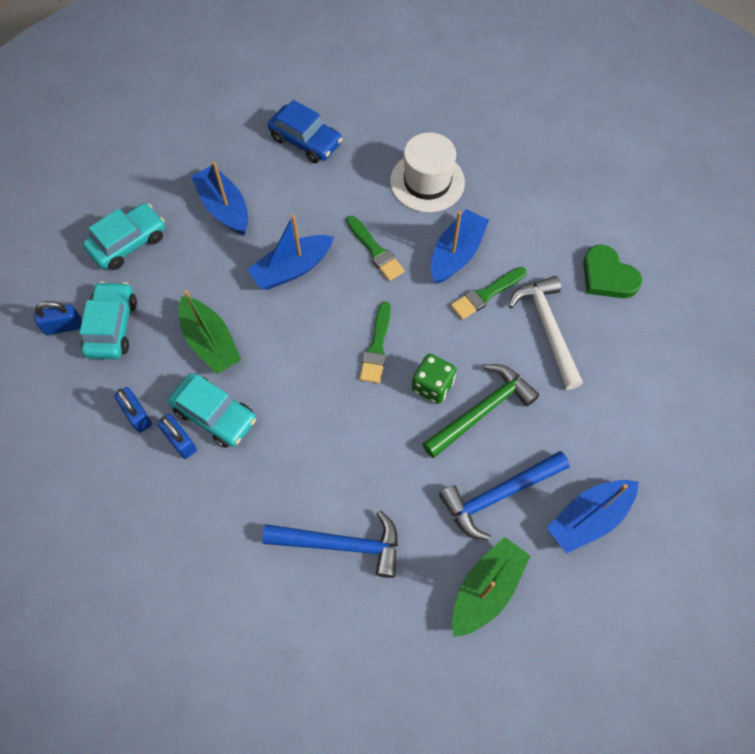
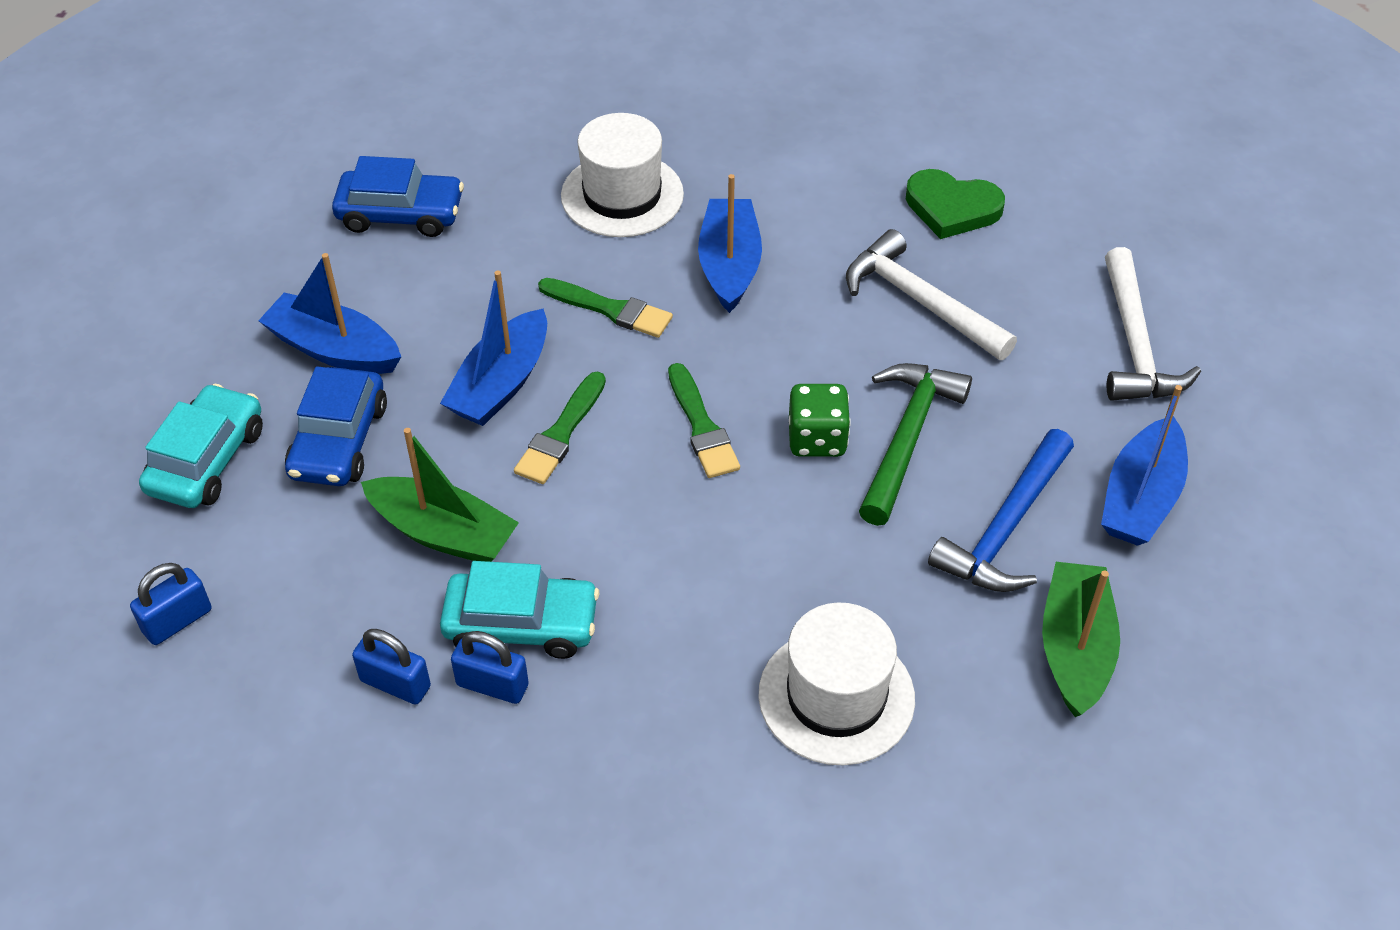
camera: 30 degrees left, 15 degrees down
turquoise car [80,281,137,359] -> none
blue hammer [262,510,398,578] -> white hat [758,603,915,766]
green brush [451,267,527,320] -> green brush moved to [514,372,606,484]
none -> blue car [285,366,387,486]
none -> white hammer [1105,247,1201,401]

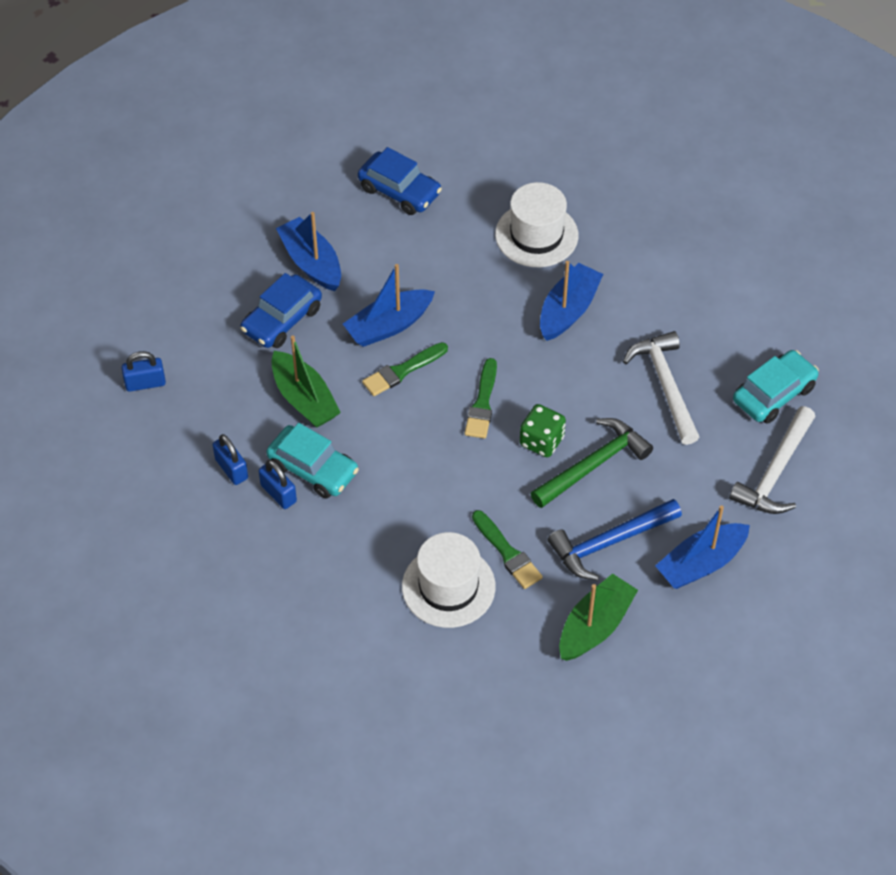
camera: 30 degrees right, 5 degrees up
turquoise car [139,384,263,508] -> turquoise car moved to [733,350,819,424]
green brush [538,278,673,338] -> green brush moved to [472,510,543,589]
green heart [906,169,1005,239] -> none

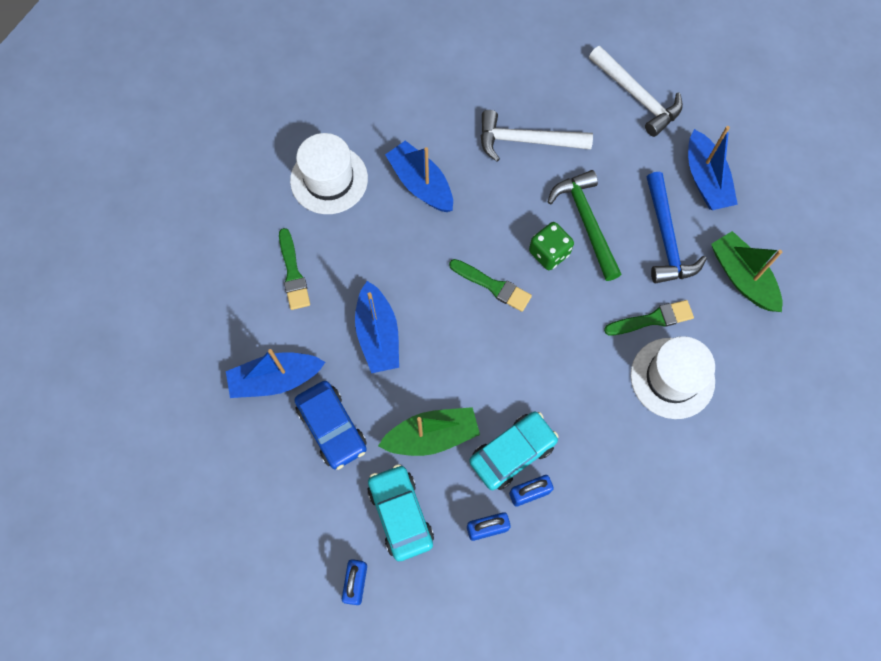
camera: 70 degrees left, 15 degrees up
blue car [358,147,442,215] -> none
green brush [362,342,448,396] -> green brush moved to [279,228,310,310]
turquoise car [733,350,819,424] -> turquoise car moved to [368,464,434,561]

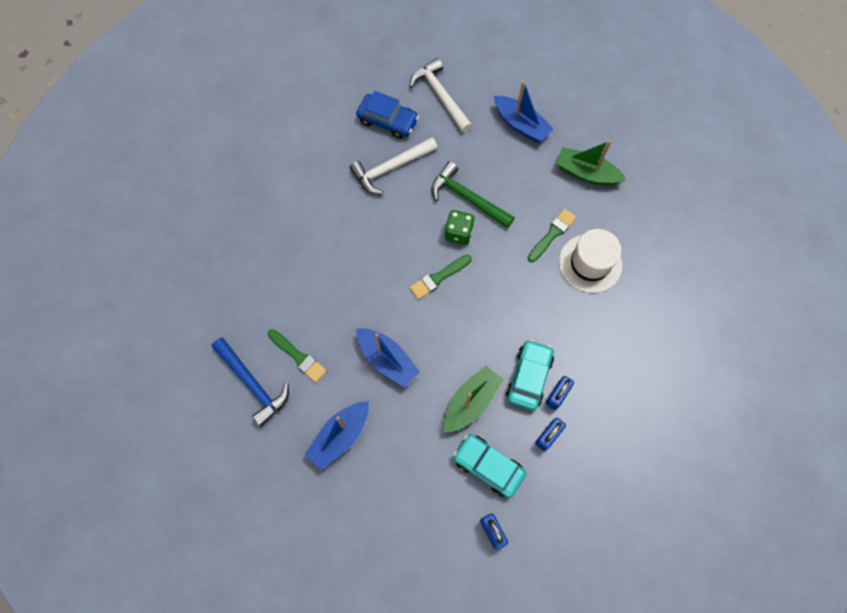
camera: 35 degrees left, 0 degrees up
white hat [290,133,368,214] -> none
blue car [294,381,367,470] -> blue car moved to [356,91,419,139]
blue boat [385,141,453,212] -> none
green brush [449,259,532,312] -> green brush turned 150 degrees clockwise [410,255,472,299]
white hammer [589,46,683,137] -> white hammer turned 135 degrees counterclockwise [410,58,472,133]
blue hammer [647,172,707,283] -> blue hammer moved to [212,338,289,427]

